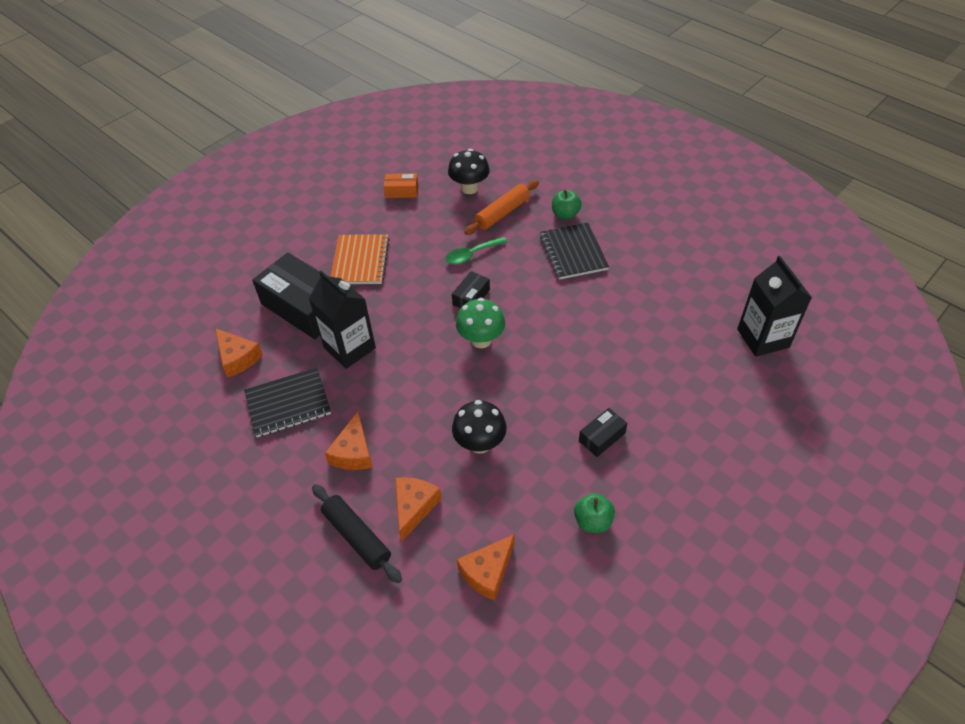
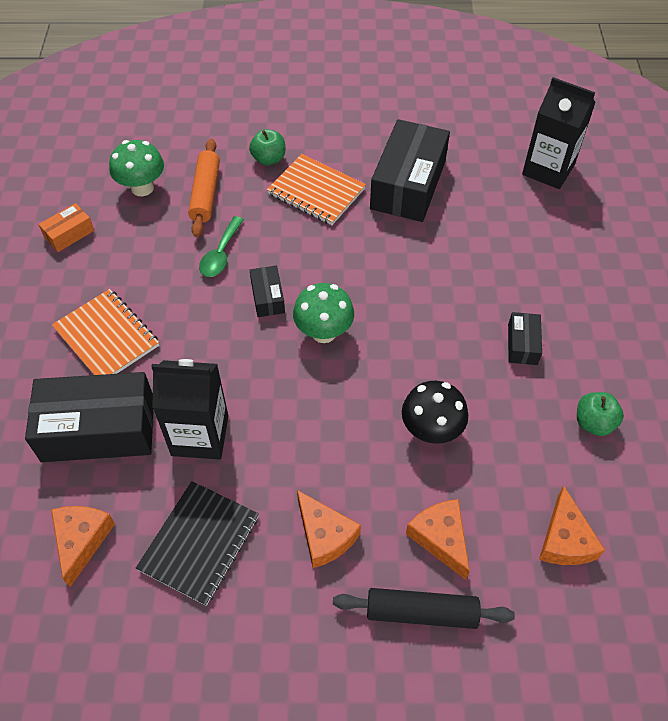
camera: 45 degrees left, 5 degrees up
orange cheese [215,328,263,377] -> orange cheese turned 90 degrees counterclockwise [51,506,115,587]
black mushroom [448,149,490,194] -> green mushroom [109,140,164,196]
black notebook [540,222,609,280] -> orange notebook [267,154,366,225]
none -> black box [370,119,450,222]

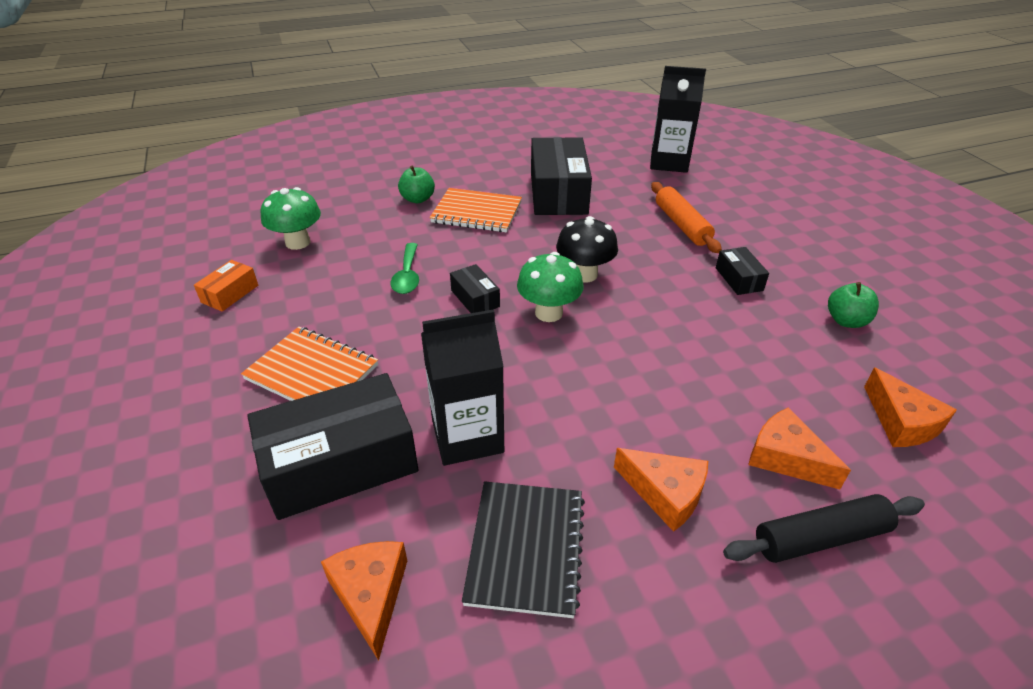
camera: 20 degrees left, 15 degrees down
orange rolling pin [188,139,220,237] -> orange rolling pin moved to [651,182,722,253]
black mushroom [402,381,468,444] -> black mushroom moved to [556,216,618,282]

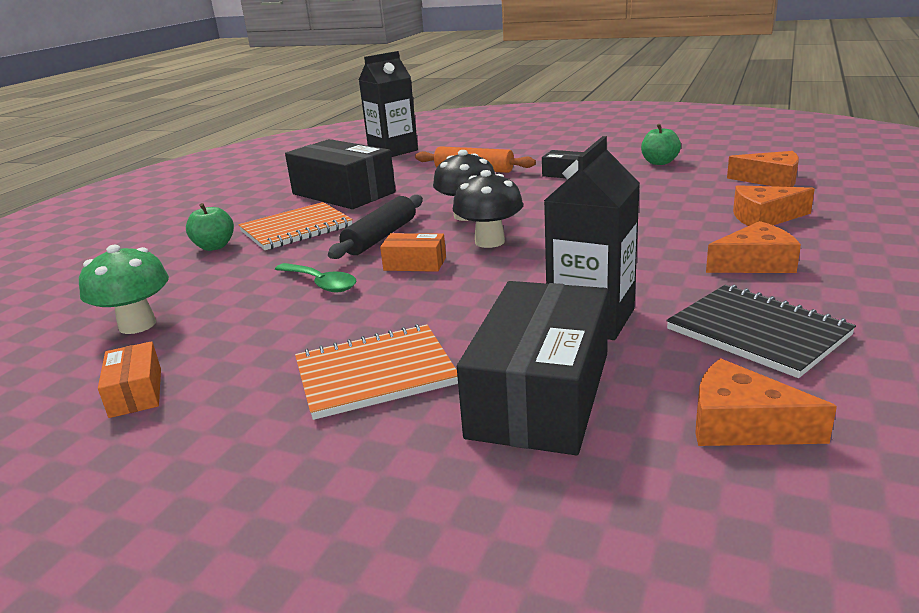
camera: 45 degrees left, 15 degrees down
black box [450,264,500,313] -> orange box [380,233,446,272]
green mushroom [517,252,583,322] -> black mushroom [453,170,523,248]
black rolling pin [723,494,925,563] -> black rolling pin moved to [328,195,423,259]

